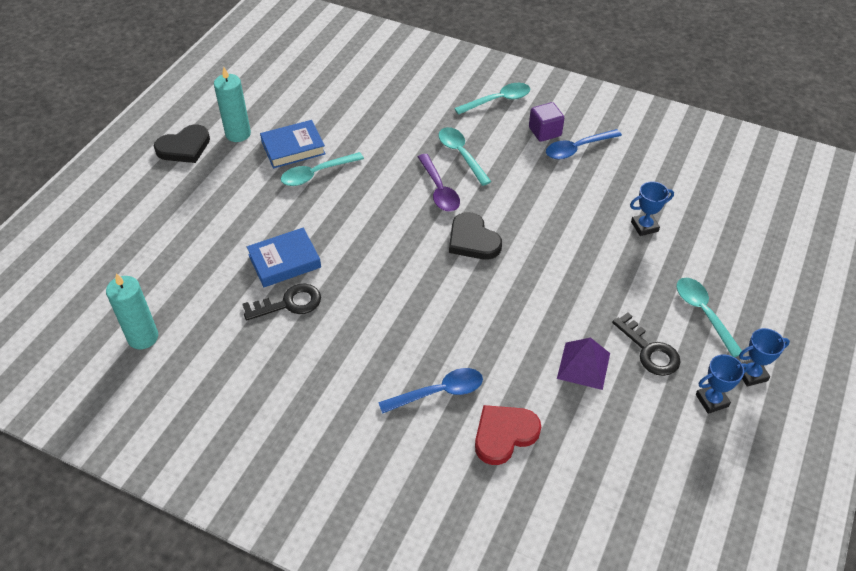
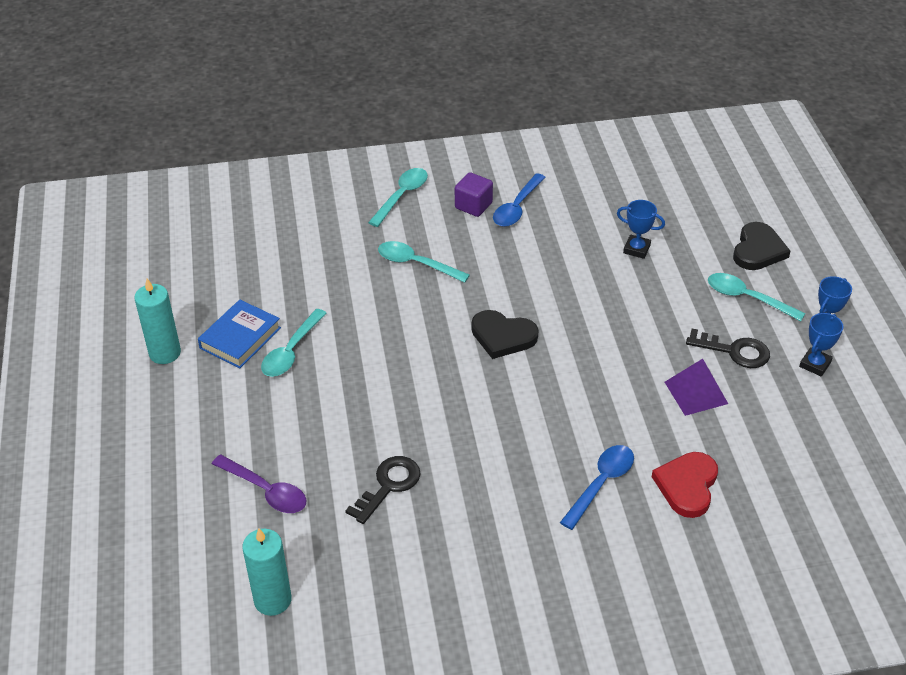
camera: 35 degrees left, 5 degrees down
black heart [154,125,210,163] -> black heart moved to [733,222,791,270]
blue book [247,228,321,287] -> none
purple spoon [418,154,460,212] -> purple spoon moved to [212,455,307,513]
blue trophy [630,181,674,236] -> blue trophy turned 75 degrees clockwise [617,200,665,259]

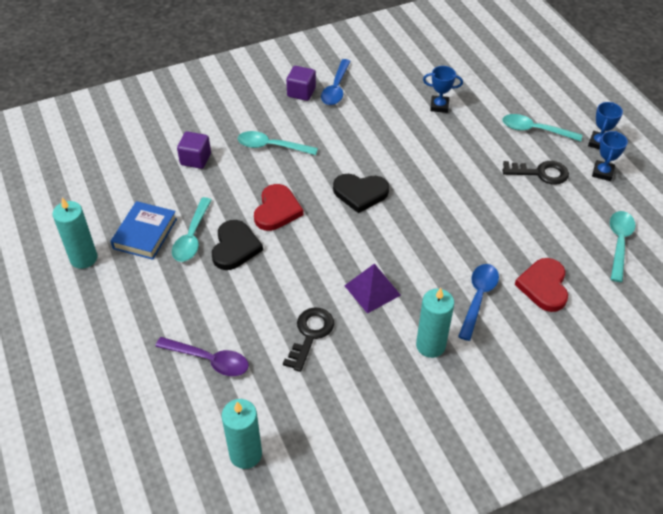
camera: 15 degrees left, 5 degrees up
turquoise spoon [368,168,428,227] -> turquoise spoon moved to [610,211,635,282]
purple pyramid [665,359,728,416] -> purple pyramid moved to [344,264,401,314]
black heart [733,222,791,270] -> black heart moved to [212,220,263,270]
none -> purple cube [177,131,211,169]
none -> red heart [254,184,304,231]
none -> turquoise candle [416,288,454,358]

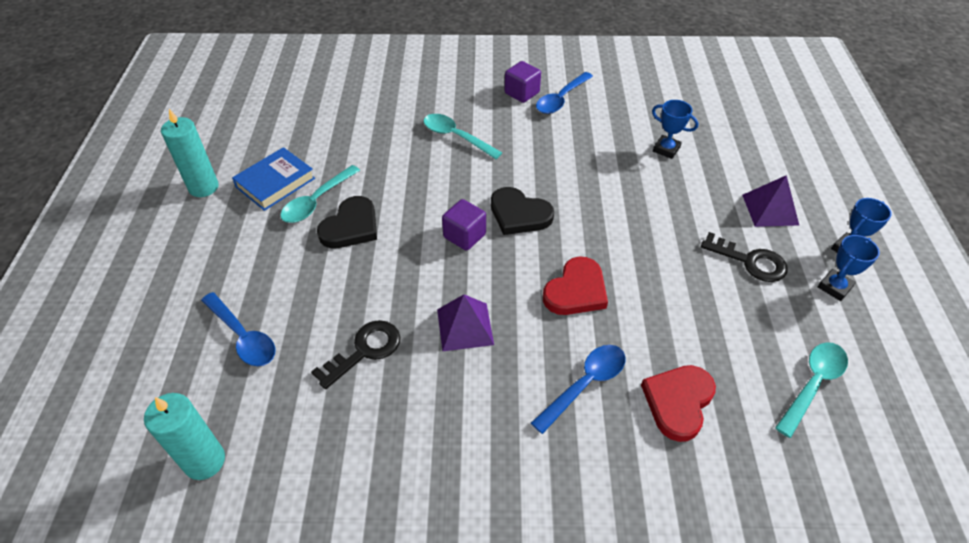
camera: 25 degrees right, 0 degrees up
purple spoon [155,337,249,376] -> blue spoon [201,292,276,366]
purple cube [177,131,211,169] -> purple cube moved to [442,199,486,251]
red heart [254,184,304,231] -> red heart moved to [543,257,608,315]
turquoise candle [416,288,454,358] -> none
turquoise spoon [503,114,582,142] -> purple pyramid [742,175,799,227]

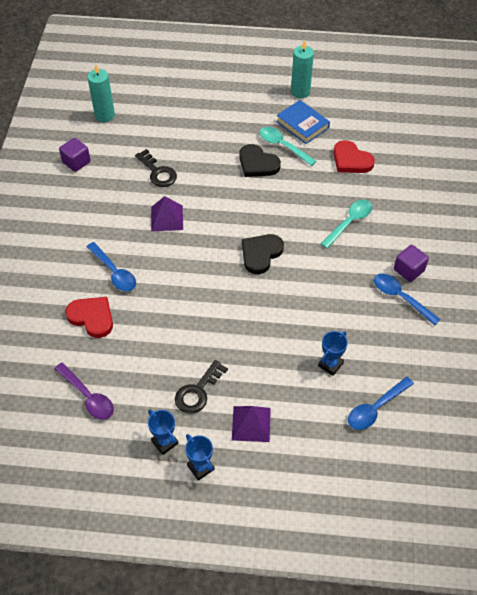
camera: 95 degrees right, 5 degrees up
blue spoon [201,292,276,366] -> blue spoon moved to [348,377,414,430]
purple cube [442,199,486,251] -> purple cube moved to [59,138,91,172]
red heart [543,257,608,315] -> red heart moved to [333,140,375,173]
turquoise spoon [775,342,848,438] -> purple spoon [54,362,114,420]

